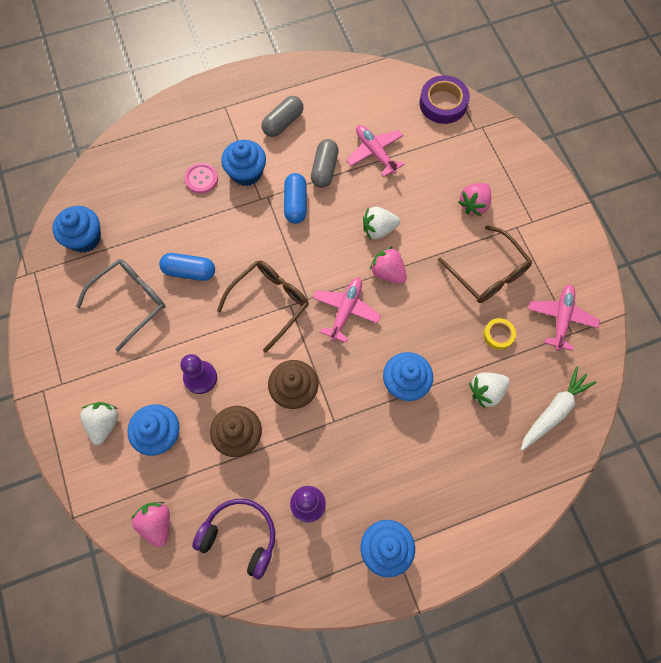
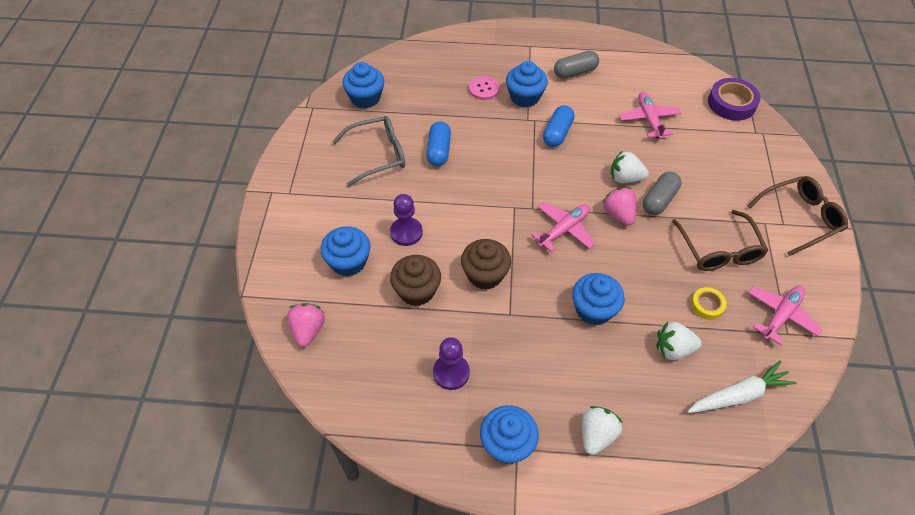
camera: 25 degrees right, 15 degrees down
white strawberry [80,402,118,445] -> white strawberry moved to [582,406,622,455]
blue capsule [159,253,215,281] -> blue capsule turned 60 degrees clockwise [426,122,451,166]
purple headphones [192,499,275,579] -> none
brown glasses [217,260,309,353] -> brown glasses moved to [747,176,848,256]
grey capsule [311,139,339,188] -> grey capsule moved to [643,172,681,215]
pink strawberry [458,183,491,216] -> none

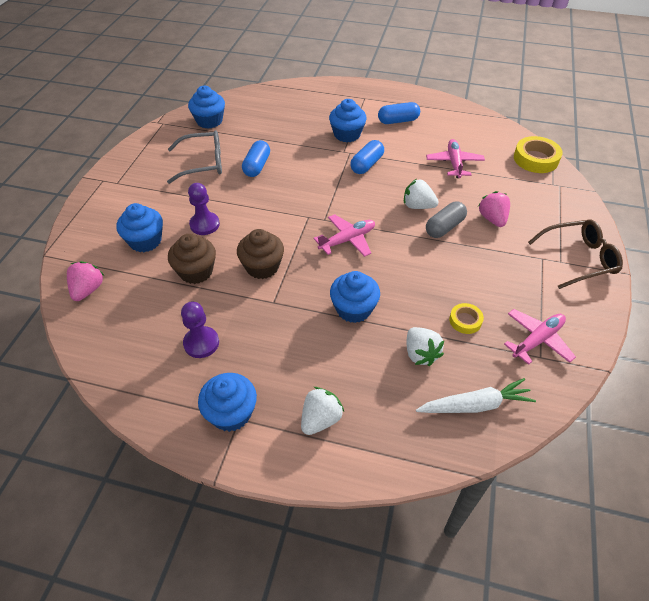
camera: 10 degrees right, 5 degrees down
pink button [469,76,499,100] -> none
grey capsule [554,51,599,79] -> blue capsule [378,102,420,124]
pink strawberry [602,187,636,225] -> pink strawberry moved to [478,191,510,227]
white strawberry [657,321,702,360] -> white strawberry turned 120 degrees counterclockwise [407,327,444,366]
brown glasses [672,210,768,271] -> none
purple tape [708,78,760,121] -> yellow tape [514,136,563,173]

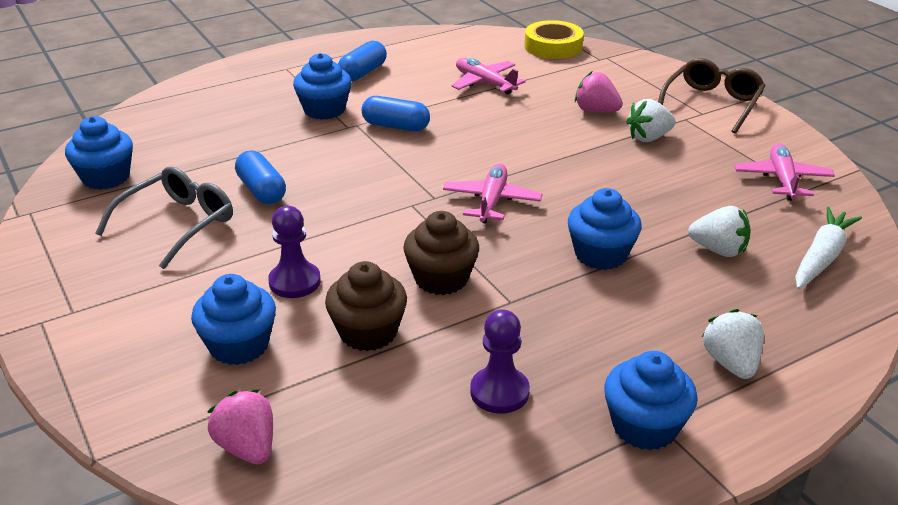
camera: 45 degrees left, 15 degrees down
blue capsule [350,140,384,174] -> blue capsule turned 60 degrees counterclockwise [362,96,430,132]
white strawberry [404,179,439,209] -> white strawberry moved to [626,99,676,142]
grey capsule [426,202,467,238] -> none
yellow tape [449,303,484,334] -> none

